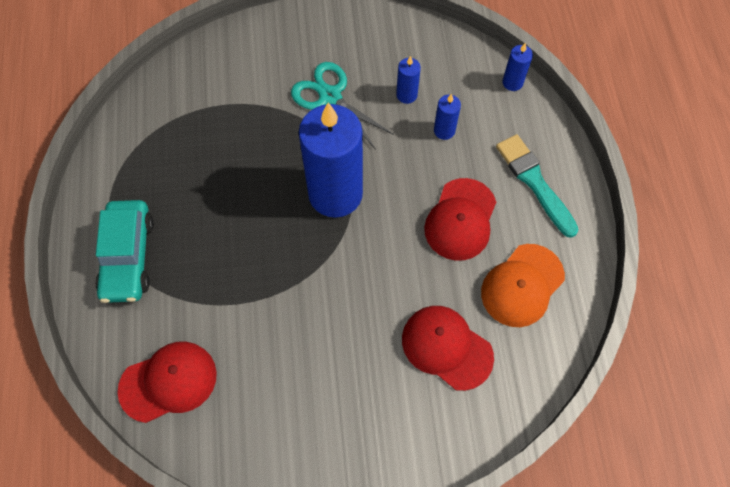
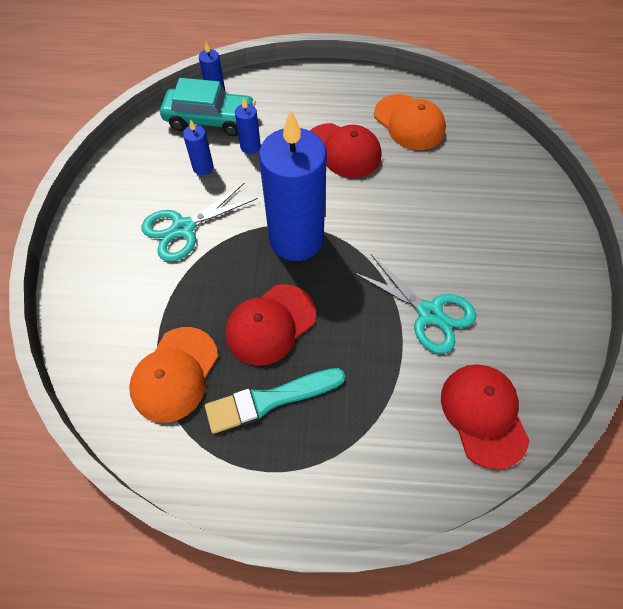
camera: 80 degrees left, 5 degrees down
turquoise car [95,200,154,303] -> turquoise car moved to [160,78,256,136]
red cap [402,306,494,391] -> red cap moved to [226,284,316,366]
turquoise brush [496,134,578,238] -> turquoise brush moved to [205,368,345,434]
none -> orange cap [129,327,218,423]
none -> turquoise scissors [353,254,476,354]

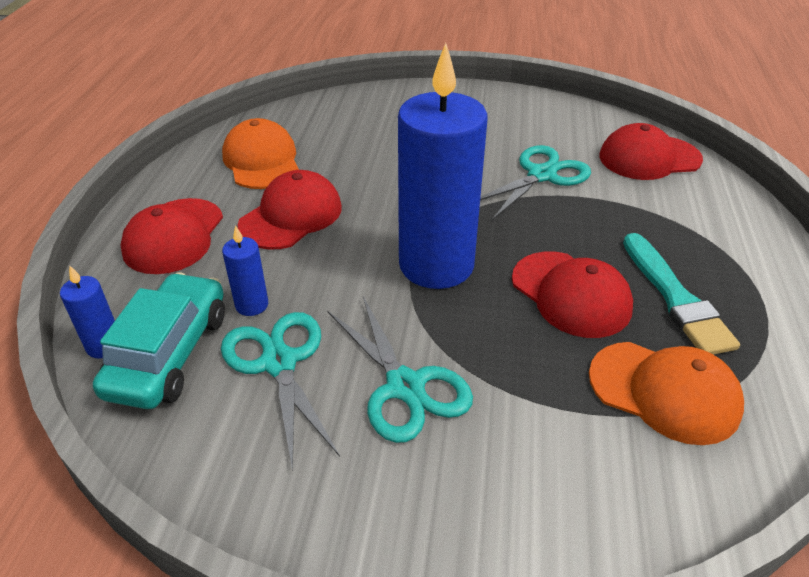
camera: 85 degrees left, 20 degrees down
blue candle [183,119,213,175] -> turquoise scissors [221,312,340,471]
orange cap [374,94,446,150] -> orange cap turned 75 degrees counterclockwise [222,118,299,189]
none -> red cap [120,198,223,274]

